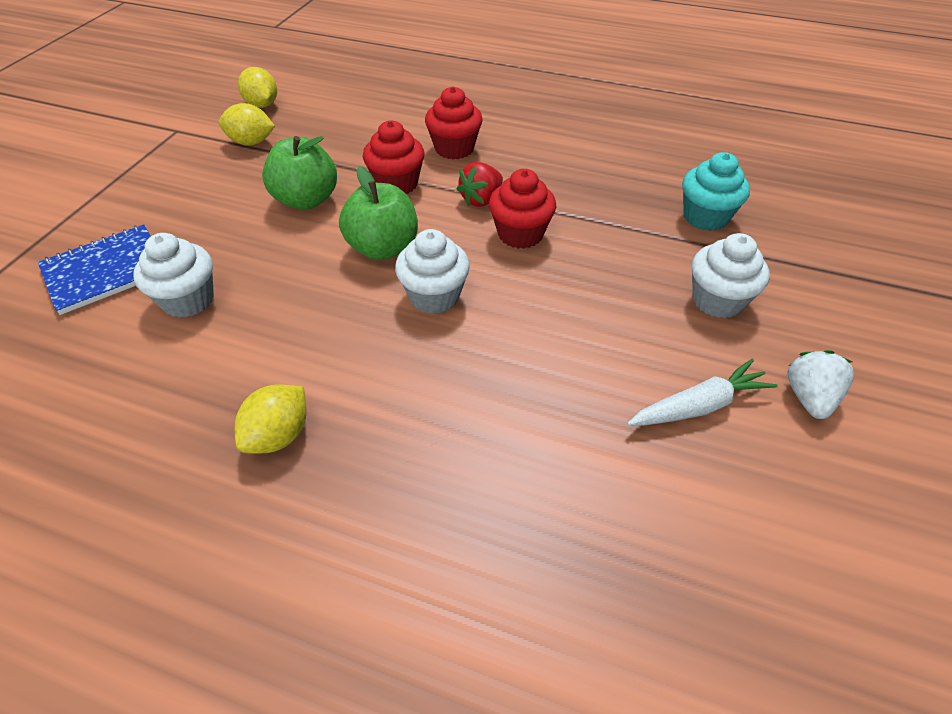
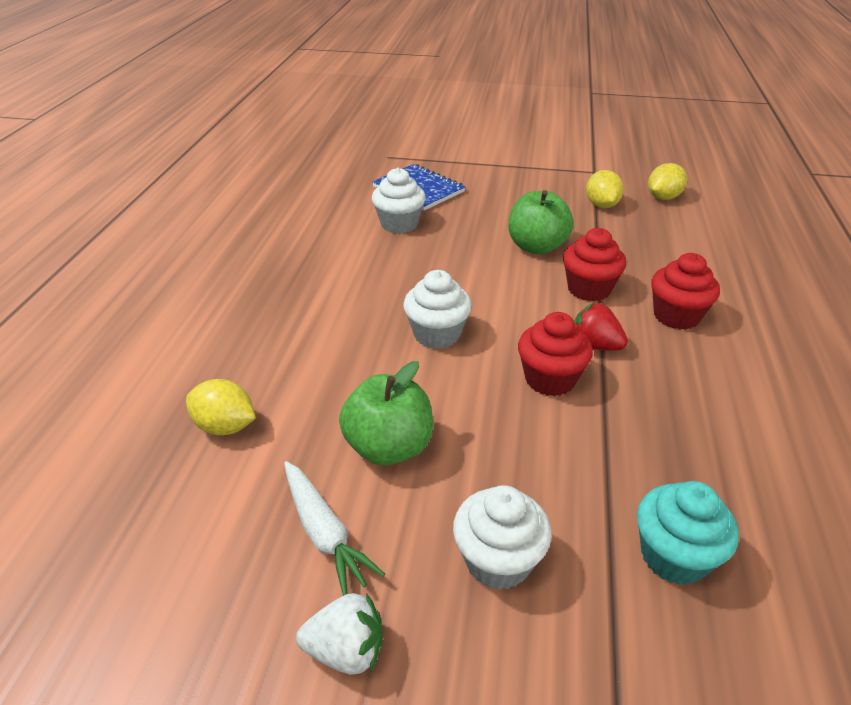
camera: 80 degrees right, 10 degrees down
yellow lemon [235,384,306,454] -> yellow lemon moved to [186,379,256,435]
green apple [339,166,418,260] -> green apple moved to [339,361,433,465]

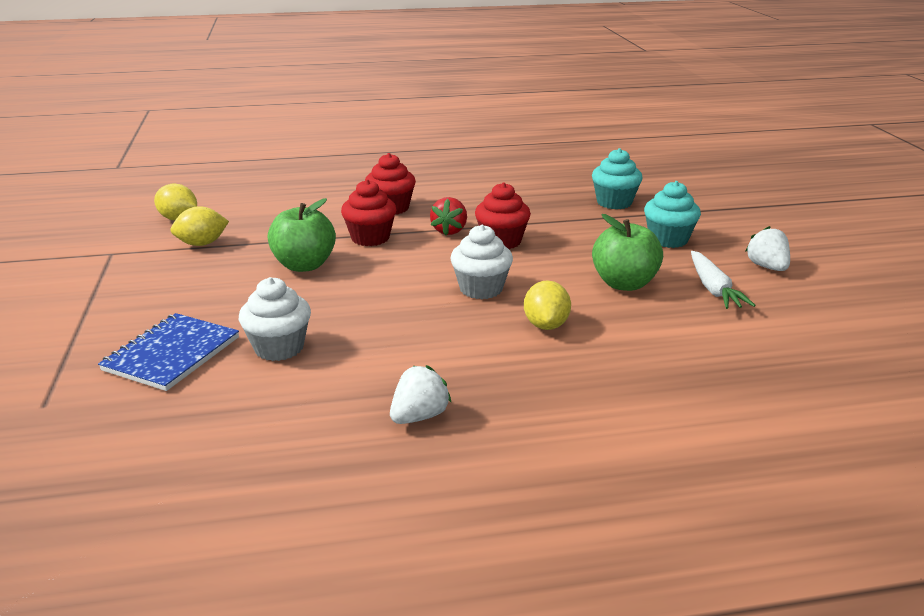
camera: 110 degrees left, 10 degrees down
yellow lemon [186,379,256,435] -> yellow lemon moved to [524,280,571,330]
white carrot [284,461,385,596] -> white carrot turned 135 degrees clockwise [691,251,756,309]
white cupcake [453,485,551,590] -> turquoise cupcake [644,181,701,248]
none -> white strawberry [390,365,452,424]

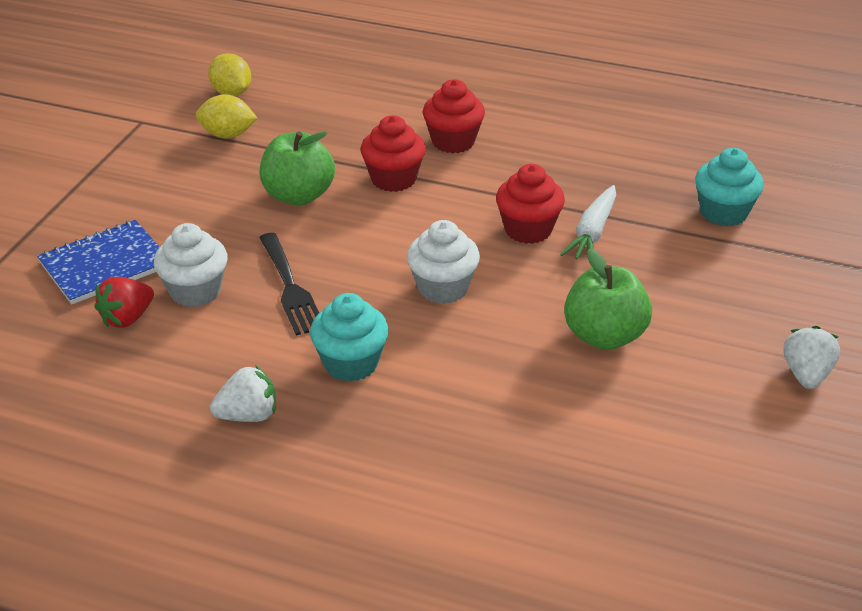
camera: 30 degrees right, 10 degrees up
red strawberry [430,197,467,235] -> red strawberry moved to [95,277,154,328]
yellow lemon [524,280,571,330] -> none
turquoise cupcake [644,181,701,248] -> turquoise cupcake moved to [310,293,389,382]
white carrot [691,251,756,309] -> white carrot moved to [560,185,616,259]
none -> black fork [259,233,319,336]

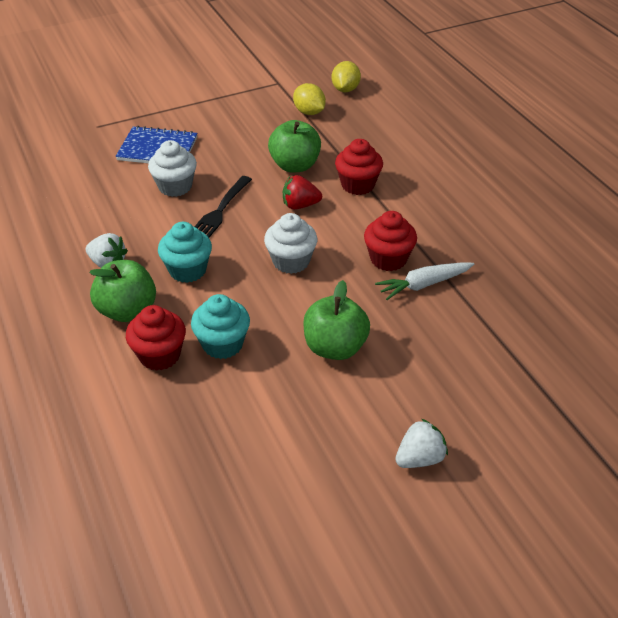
camera: 45 degrees right, 5 degrees up
red strawberry [95,277,154,328] -> red strawberry moved to [283,175,322,210]
red cupcake [423,79,485,153] -> red cupcake moved to [126,305,186,371]
turquoise cupcake [695,148,764,227] -> turquoise cupcake moved to [191,294,250,359]
none -> green apple [89,260,156,322]

